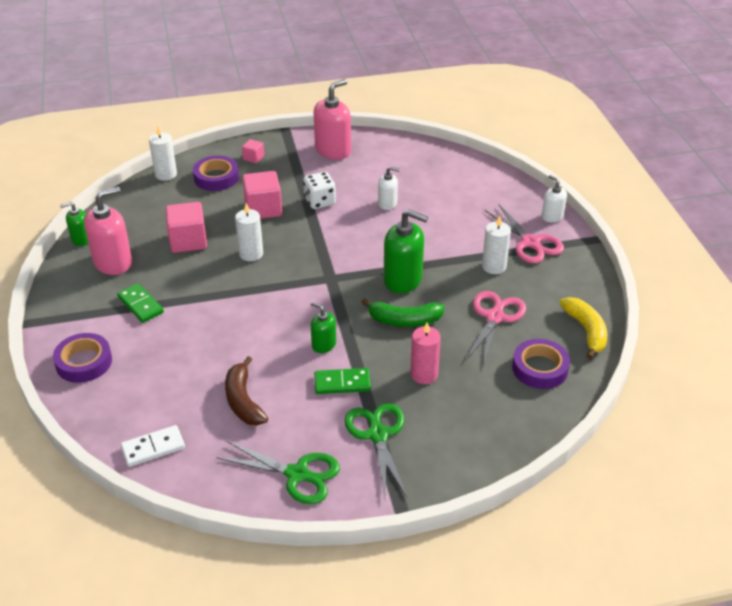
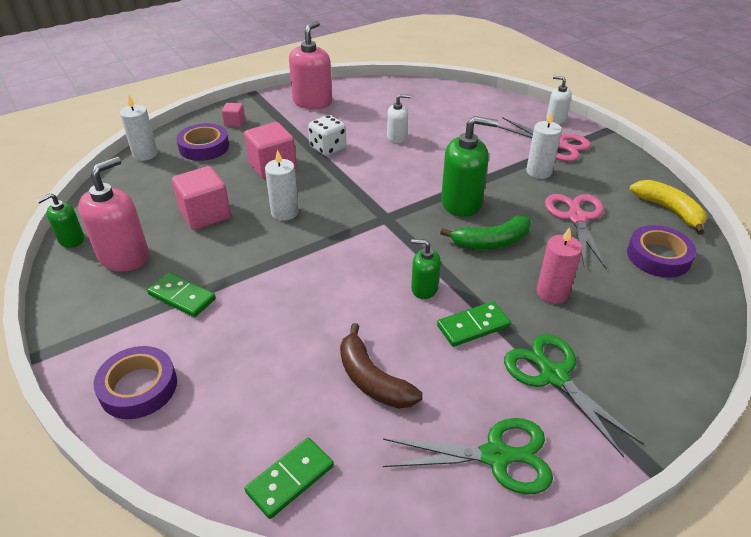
camera: 20 degrees left, 0 degrees up
white domino [121,425,185,467] -> green domino [245,438,334,519]

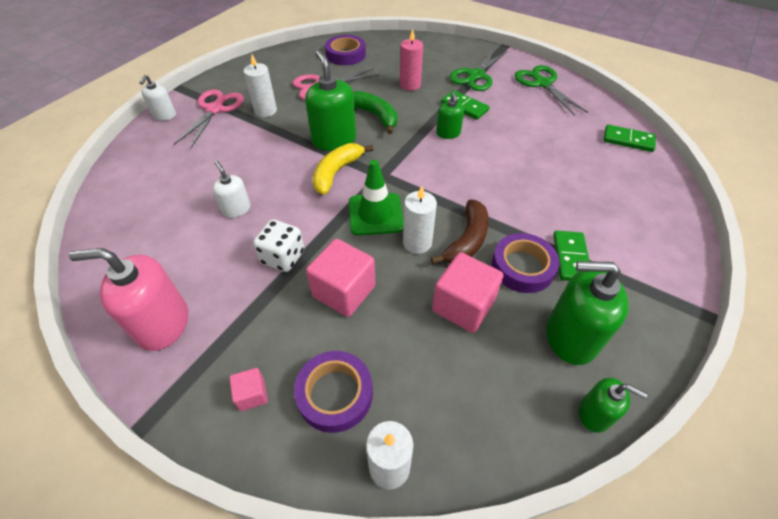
camera: 115 degrees left, 10 degrees up
pink soap dispenser [78,157,149,272] -> green soap dispenser [546,261,629,365]
purple tape [94,346,177,419] -> purple tape moved to [492,233,560,293]
brown banana [340,323,423,409] -> brown banana moved to [431,199,489,264]
yellow banana [630,180,707,235] -> yellow banana moved to [312,143,373,195]
none -> green traffic cone [349,160,404,235]

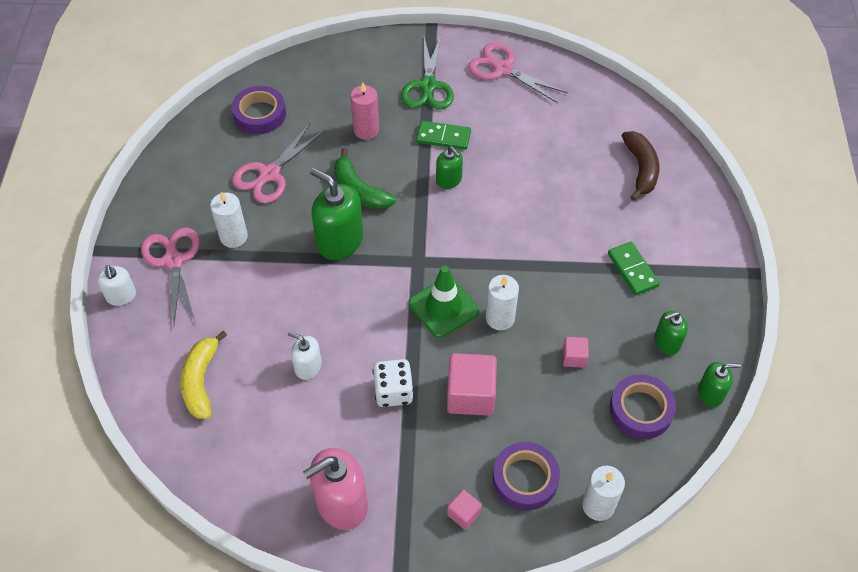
camera: 30 degrees left, 5 degrees up
yellow banana [312,143,373,195] -> yellow banana moved to [180,331,227,419]
green banana [353,91,398,134] -> green banana turned 150 degrees counterclockwise [334,148,396,210]
brown banana [431,199,489,264] -> brown banana moved to [622,131,659,201]
pink cube [432,252,504,333] -> pink cube [563,337,589,368], size x0.51
purple tape [492,233,560,293] -> purple tape moved to [610,374,676,439]
green scissors [515,65,588,116] -> pink scissors [468,43,568,103]
green soap dispenser [546,261,629,365] -> green soap dispenser [654,311,688,355], size x0.56
green domino [603,124,656,152] -> none

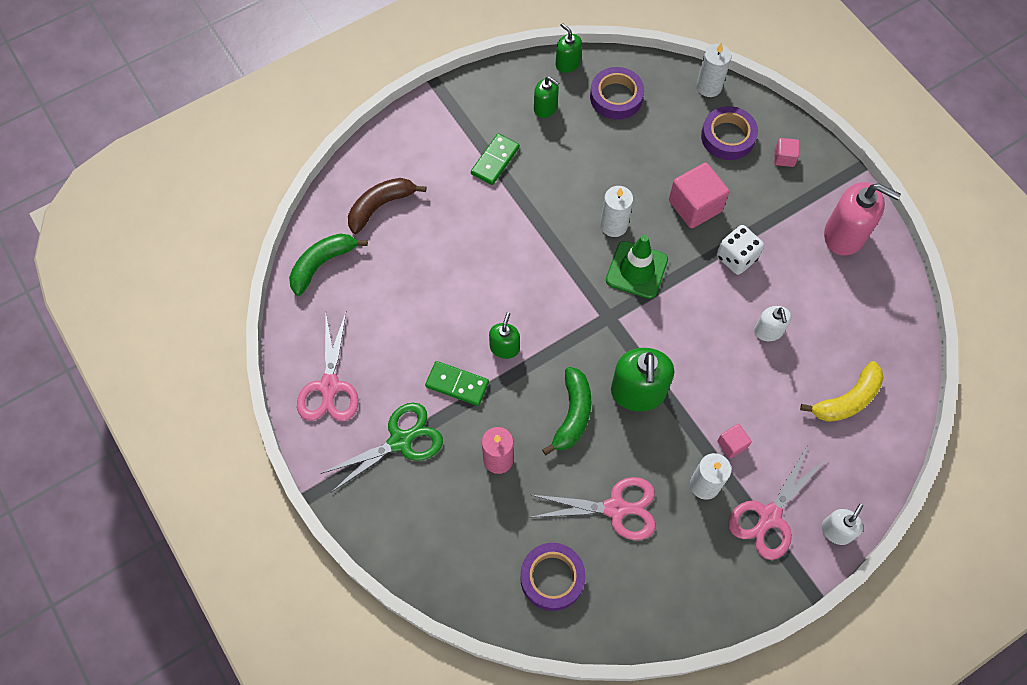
camera: 125 degrees left, 10 degrees up
green domino [416,121,471,150] -> green domino turned 45 degrees counterclockwise [425,361,489,406]
pink cube [563,337,589,368] -> pink cube moved to [717,424,752,459]
none -> green banana [289,233,368,296]

